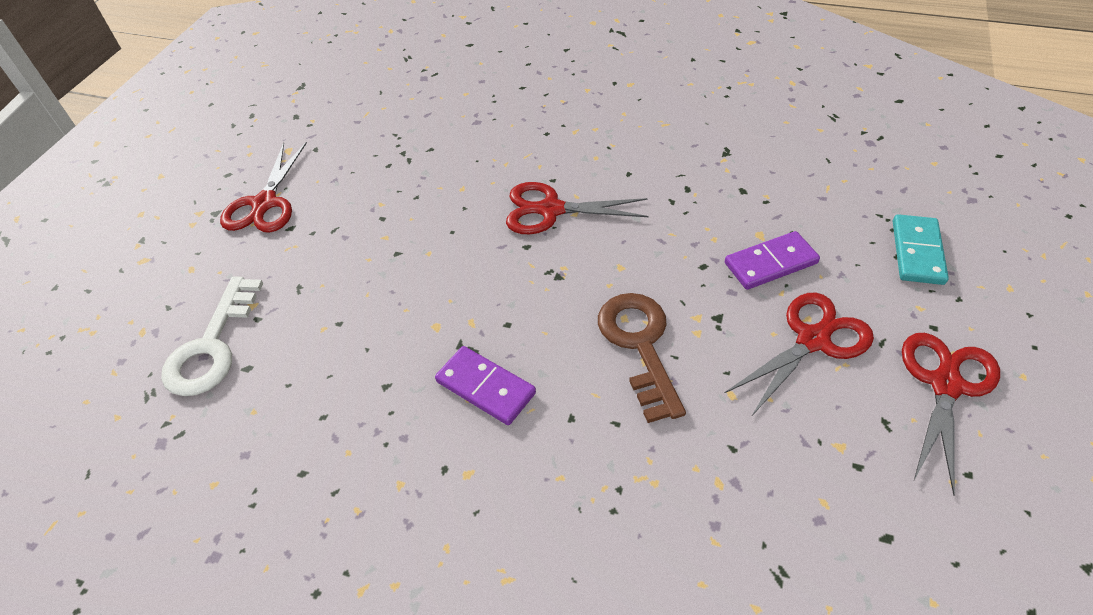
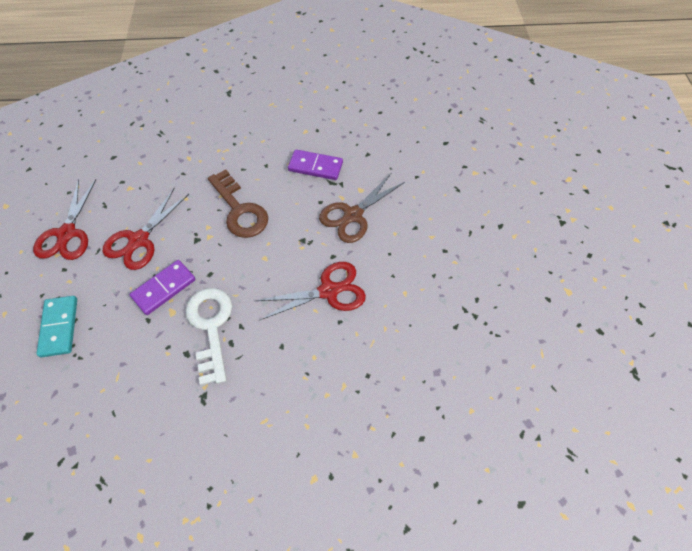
camera: 155 degrees right, 10 degrees up
white key [161,276,263,396] -> white key moved to [185,288,232,386]
red scissors [220,142,307,233] -> none
none -> brown scissors [319,172,405,243]

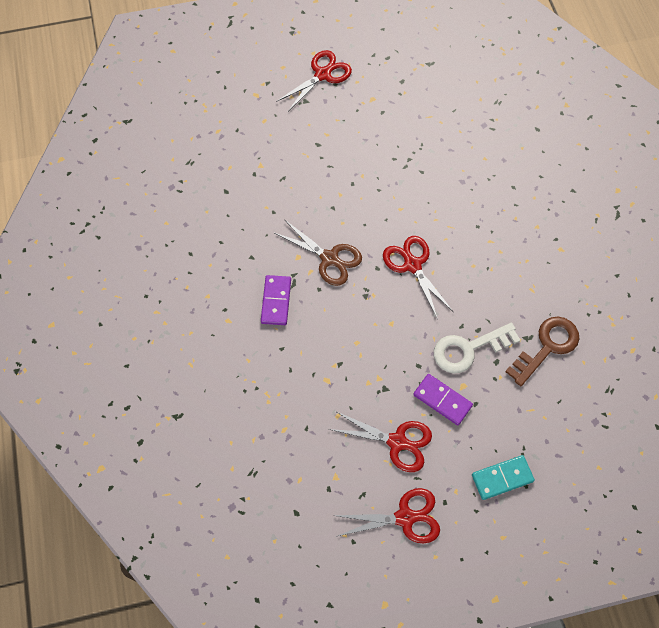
camera: 100 degrees left, 5 degrees up
brown key [208,169,268,238] -> brown key moved to [505,317,579,386]
none -> red scissors [276,50,352,112]

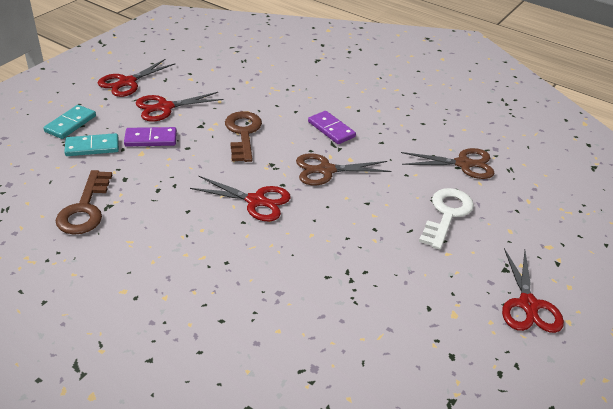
camera: 135 degrees right, 25 degrees down
white key [434,323,521,373] -> white key moved to [419,188,474,250]
none -> turquoise domino [64,133,119,156]
none -> brown key [225,111,262,162]
none -> brown scissors [401,148,494,179]

